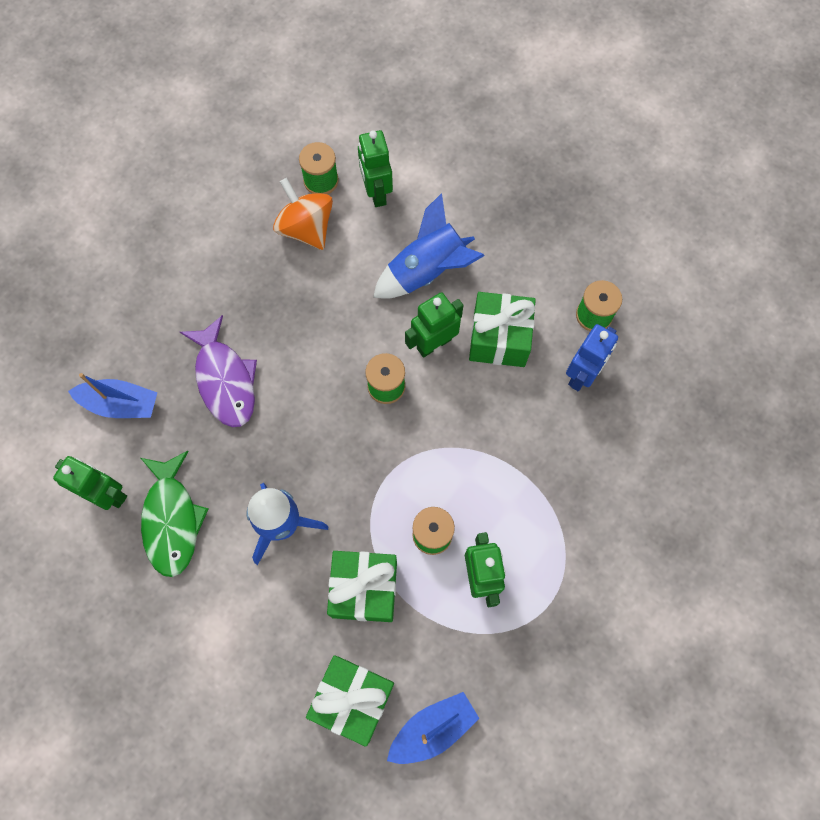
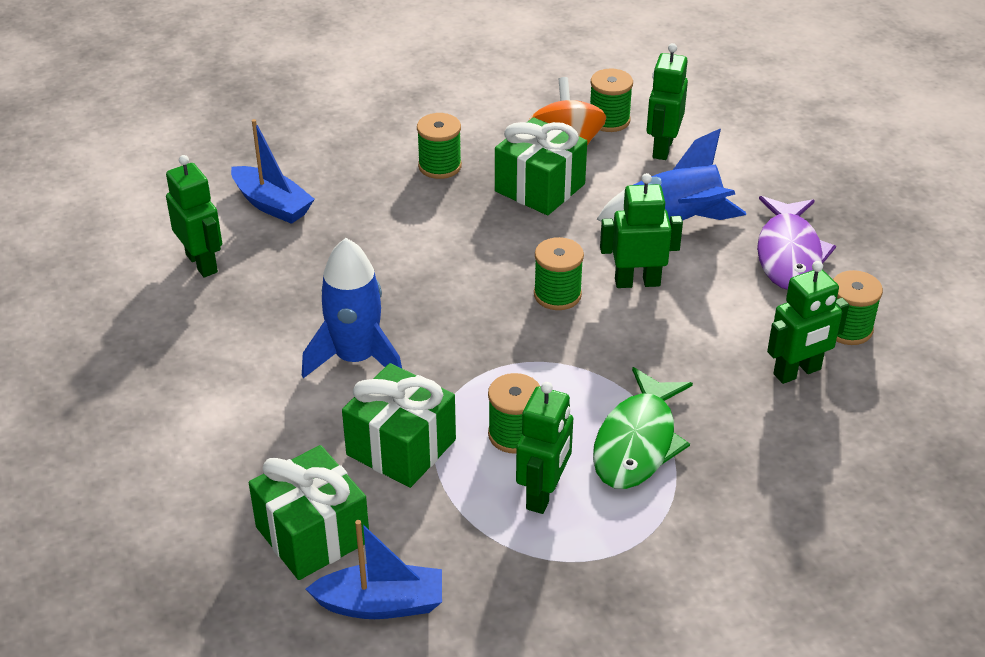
camera: 30 degrees right, 30 degrees down
green fish [141,451,208,577] -> green fish moved to [593,367,693,489]
purple fish [180,315,257,427] -> purple fish moved to [757,196,836,290]
green gift [469,292,536,367] -> green gift moved to [495,117,587,215]
blue robot [566,324,618,391] -> green robot [767,261,849,384]
none -> green spool [417,113,462,179]

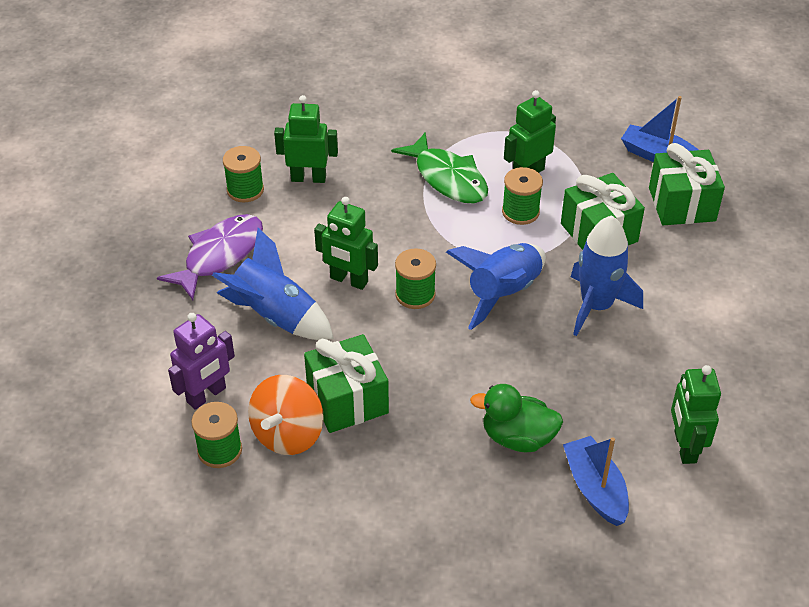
camera: 150 degrees left, 5 degrees up
green spool [417,113,462,179] -> none
green fish [593,367,693,489] -> green fish turned 90 degrees clockwise [391,132,488,203]
green robot [647,43,688,160] -> purple robot [168,313,235,410]
none -> blue rocket [446,243,546,330]
none -> green duck [470,384,563,452]

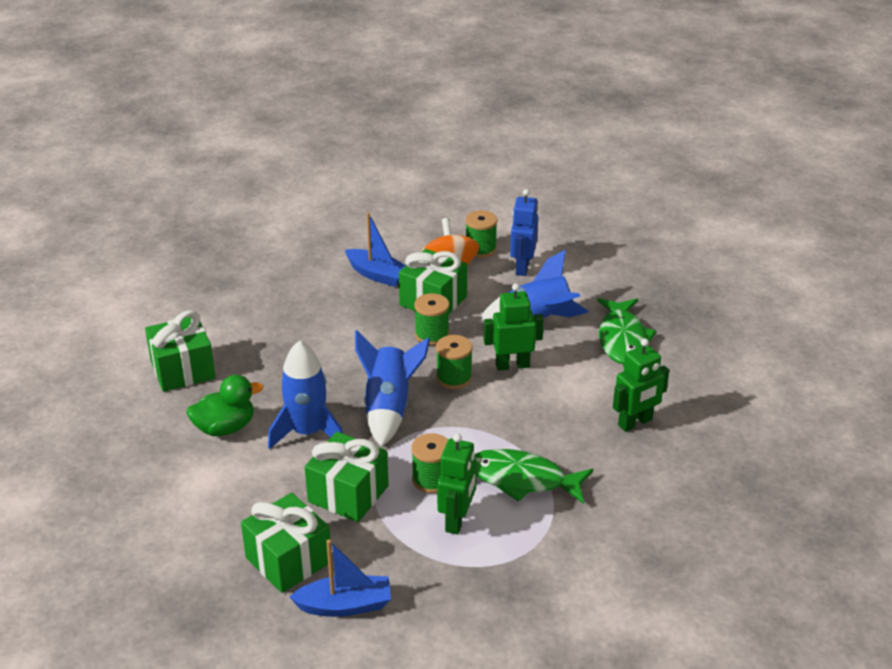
camera: 145 degrees right, 10 degrees down
purple fish [157,214,263,300] -> green fish [597,298,657,364]
purple robot [168,313,235,410] -> blue robot [510,189,538,276]
green spool [223,146,264,202] -> green spool moved to [414,293,449,345]
green duck [470,384,563,452] -> green duck moved to [186,375,263,436]
blue boat [563,436,629,526] -> blue boat moved to [345,212,406,287]
green robot [671,365,721,464] -> green gift [145,310,216,392]

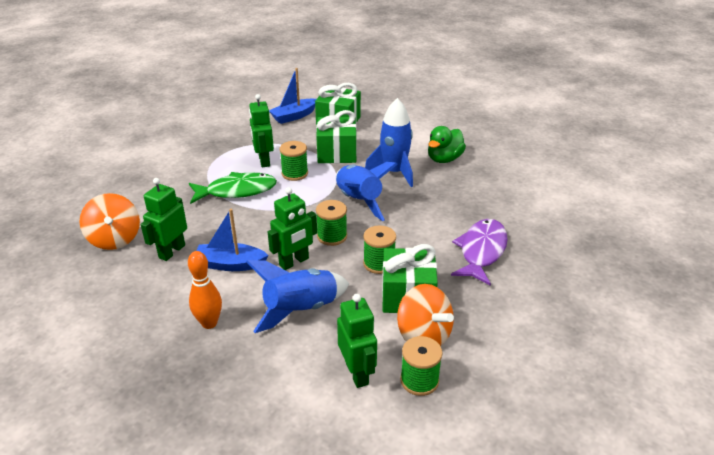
camera: 150 degrees right, 0 degrees up
green gift [145,310,216,392] -> none
blue boat [345,212,406,287] -> blue boat moved to [196,209,269,271]
blue robot [510,189,538,276] -> green robot [337,294,377,388]
green fish [597,298,657,364] -> orange bowling pin [188,251,222,329]
none -> orange spinning top [79,193,140,250]
none -> purple fish [451,219,508,286]

